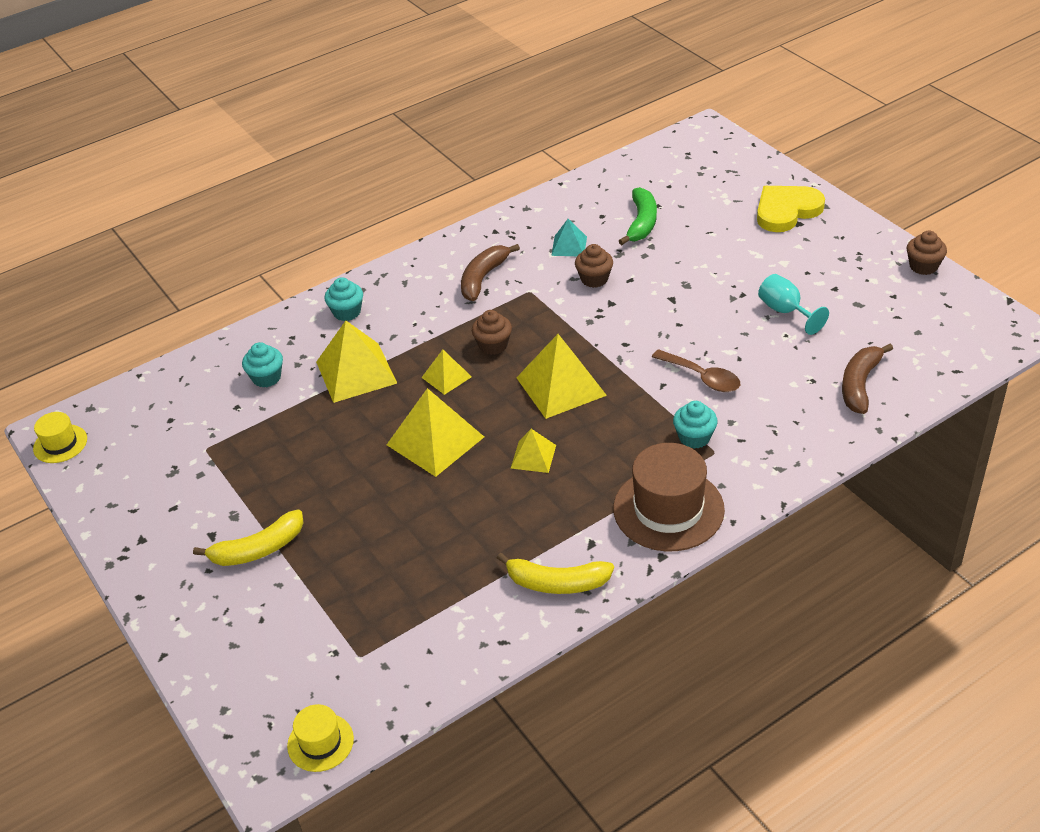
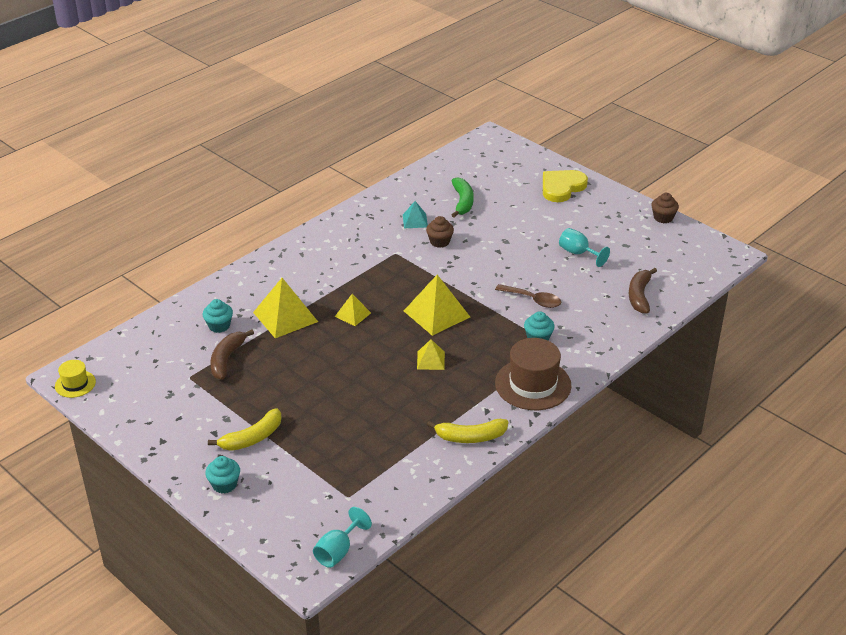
camera: 15 degrees left, 5 degrees down
yellow hat [287,704,354,772] -> turquoise goblet [313,507,372,568]
turquoise cupcake [324,277,363,321] -> turquoise cupcake moved to [205,456,240,493]
yellow pyramid [387,388,484,477] -> none
brown banana [461,244,520,301] -> brown banana moved to [210,330,254,380]
brown cupcake [472,310,512,355] -> none

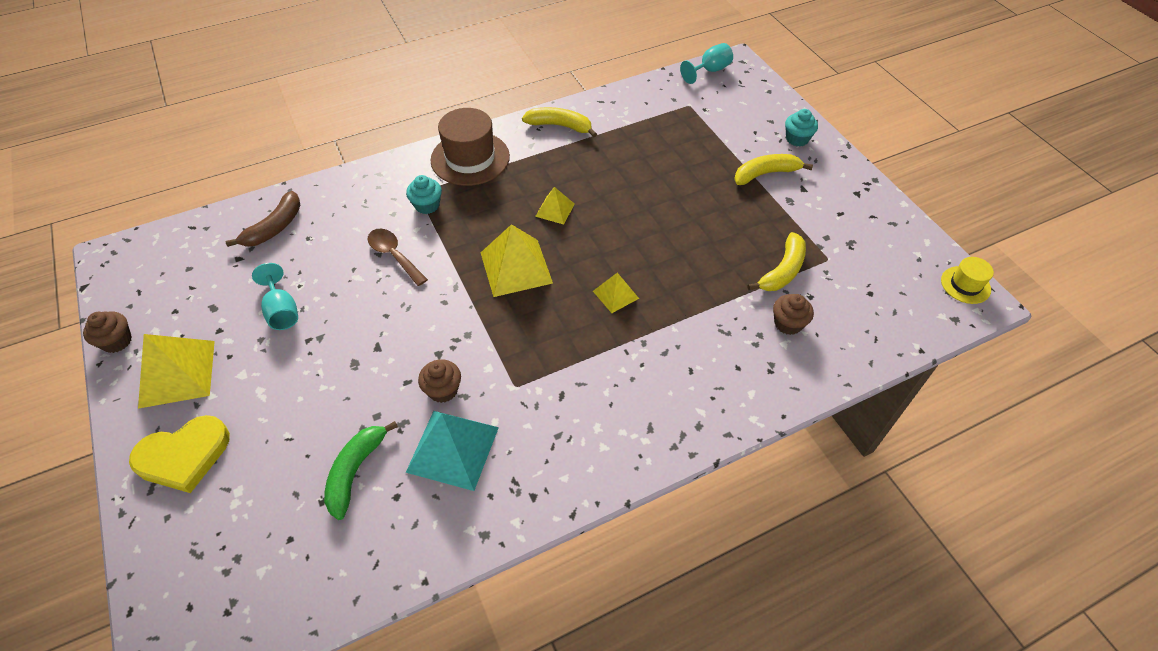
camera: 160 degrees left, 15 degrees up
turquoise cupcake [203,299,233,333] -> brown cupcake [773,294,814,335]
brown banana [210,330,254,380] -> yellow banana [747,232,806,291]
yellow pyramid [253,278,318,338] -> yellow pyramid moved to [138,334,215,409]
turquoise pyramid [403,201,428,228] -> turquoise pyramid [406,411,499,491], size x1.84

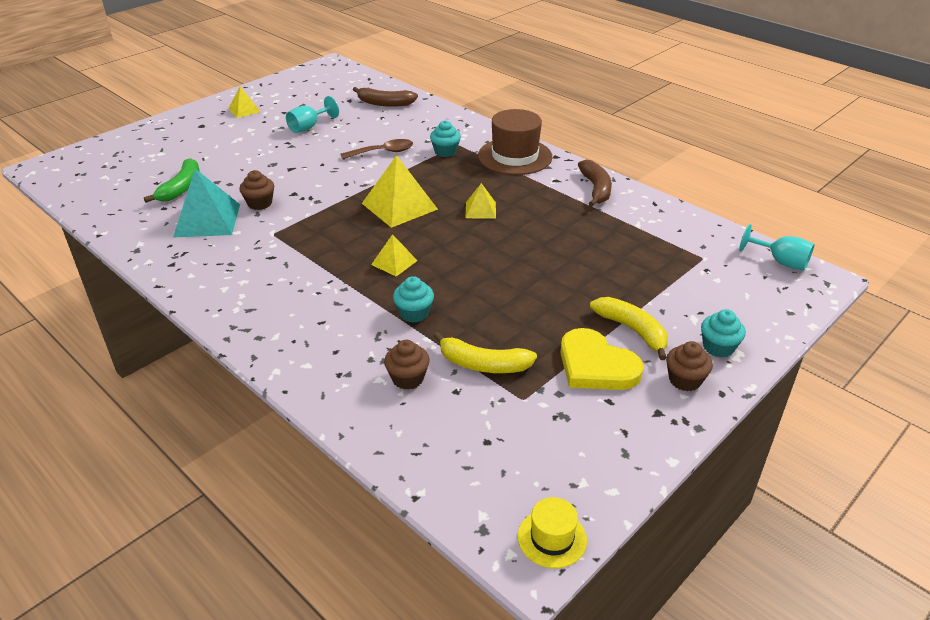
camera: 70 degrees right, 15 degrees down
brown cupcake [83,312,132,353] -> brown cupcake moved to [666,341,713,391]
yellow heart [129,415,230,493] -> yellow heart moved to [560,328,643,390]
yellow pyramid [138,334,215,409] -> yellow pyramid [229,86,260,118], size x0.54
green banana [324,421,398,520] -> green banana turned 105 degrees clockwise [144,158,199,203]
brown spoon [368,229,428,286] -> brown spoon turned 45 degrees clockwise [341,139,413,159]
yellow banana [522,107,597,137] -> brown banana [578,160,612,207]
none -> turquoise cupcake [393,276,434,323]

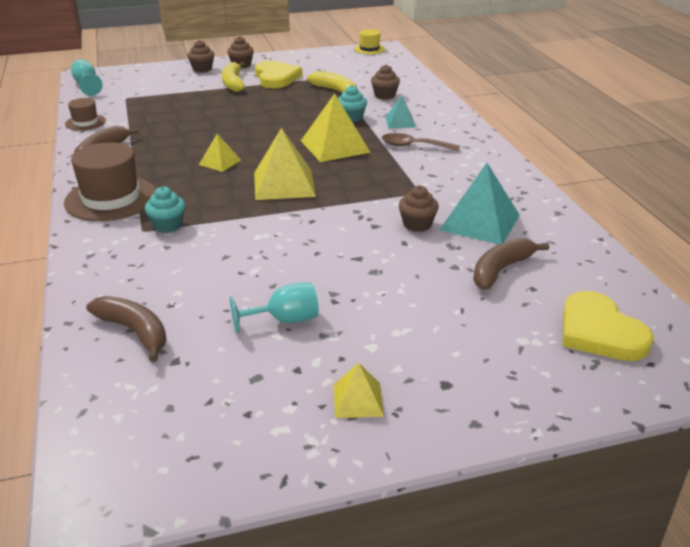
camera: 150 degrees left, 5 degrees down
green banana [144,158,199,203] -> brown banana [473,238,549,290]
brown spoon [341,139,413,159] -> brown spoon moved to [382,133,460,151]
yellow pyramid [371,234,417,277] -> yellow pyramid [301,94,371,162], size x1.84
turquoise cupcake [701,309,746,358] -> brown cupcake [187,40,214,73]
none -> brown hat [65,98,106,131]
none -> turquoise pyramid [385,96,416,128]
none -> yellow heart [563,291,654,361]

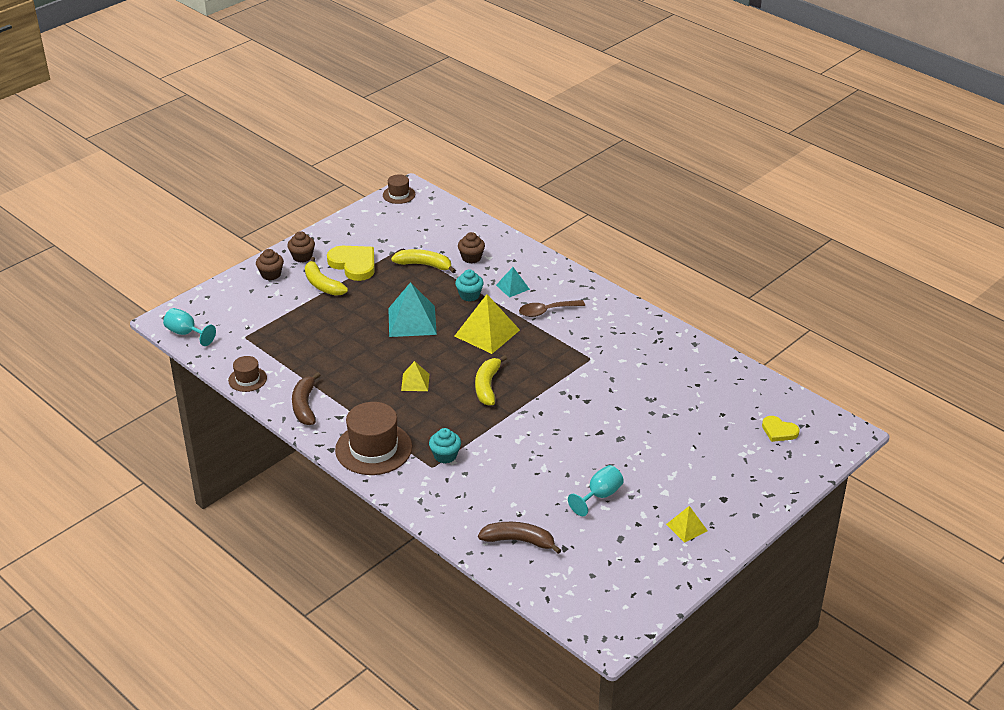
camera: 30 degrees left, 5 degrees up
yellow pyramid [254,128,316,200] -> yellow banana [475,355,507,405]
yellow hat [354,29,385,54] -> brown hat [383,174,415,204]
brown cupcake [399,185,439,232] -> none
turquoise pyramid [439,163,520,244] -> turquoise pyramid moved to [388,282,437,337]
brown banana [473,238,549,290] -> none
yellow heart [563,291,654,361] -> yellow heart [762,416,800,442], size x0.59

